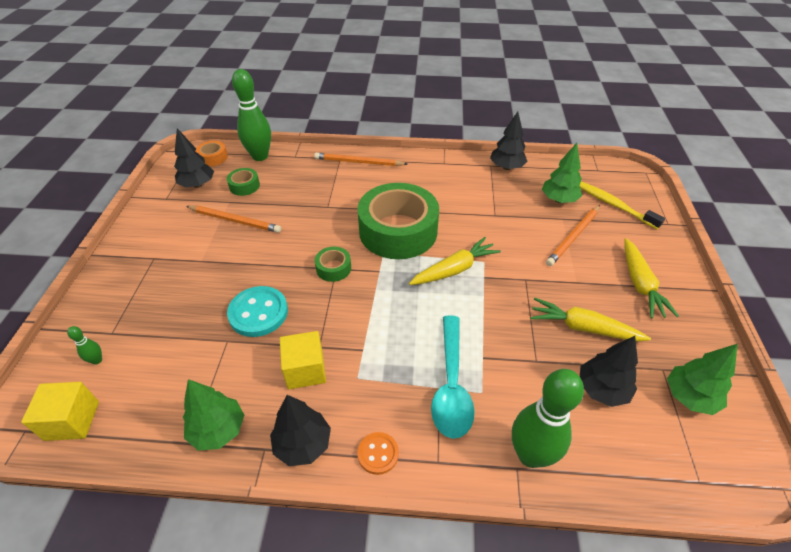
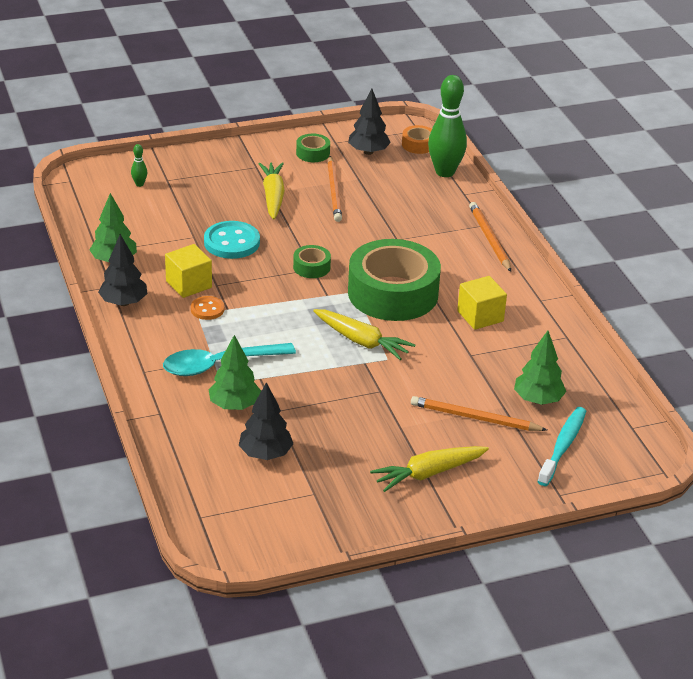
camera: 65 degrees right, 10 degrees down
yellow cube [21,382,99,441] -> yellow cube moved to [457,276,507,330]
green tape [227,168,260,196] -> green tape moved to [296,134,330,162]
orange button [357,432,399,475] -> orange button moved to [191,296,224,320]
black tree [490,112,527,170] -> none
green bowling pin [512,369,584,468] -> none
yellow carrot [530,298,651,341] -> yellow carrot moved to [258,162,285,219]
yellow toothbrush [579,181,665,229] -> turquoise toothbrush [537,407,586,486]
green tree [667,344,738,415] -> green tree moved to [208,335,261,410]

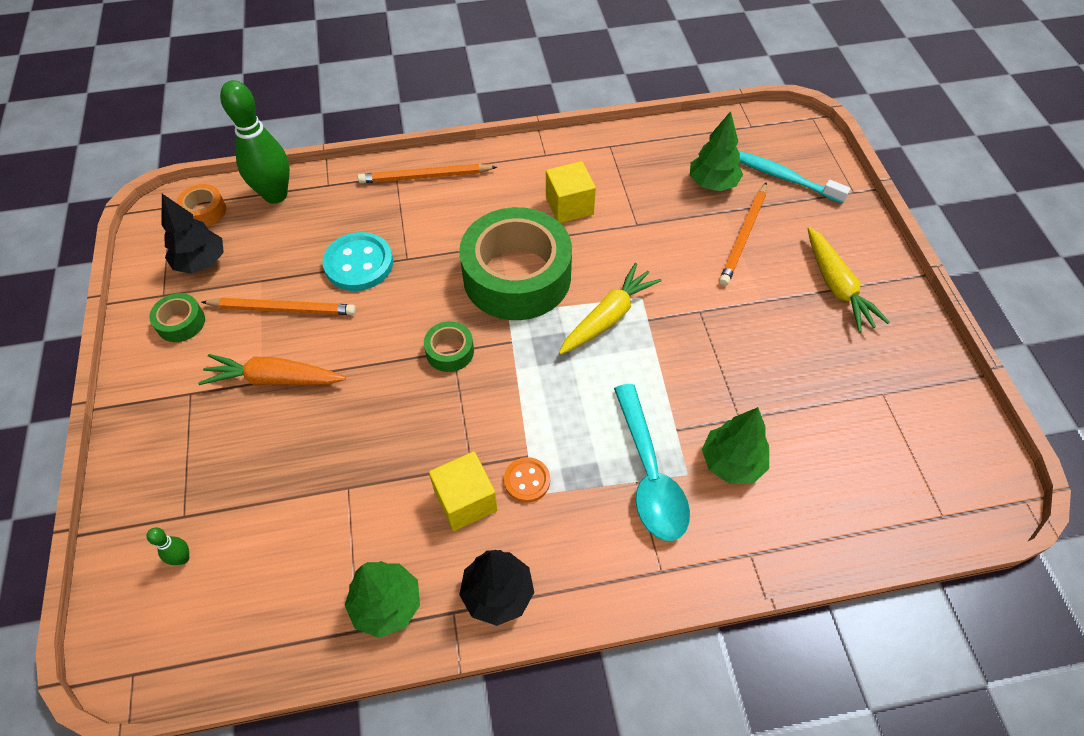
camera: 80 degrees left, 20 degrees up
turquoise button [204,221,260,259] -> turquoise button moved to [323,232,393,291]
black tree [239,382,293,460] -> none
yellow carrot [258,162,285,219] -> orange carrot [198,354,346,386]

